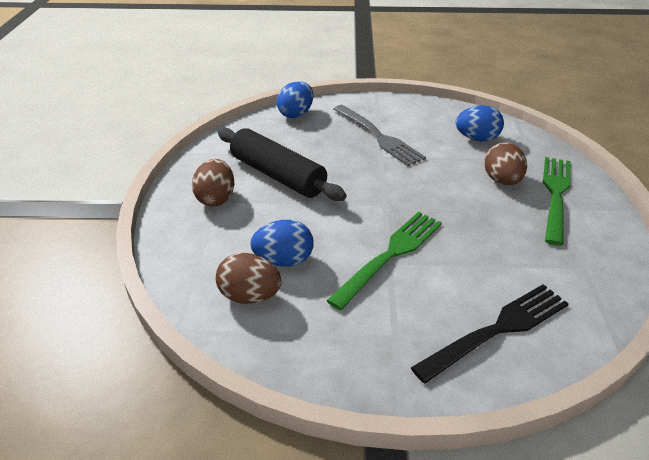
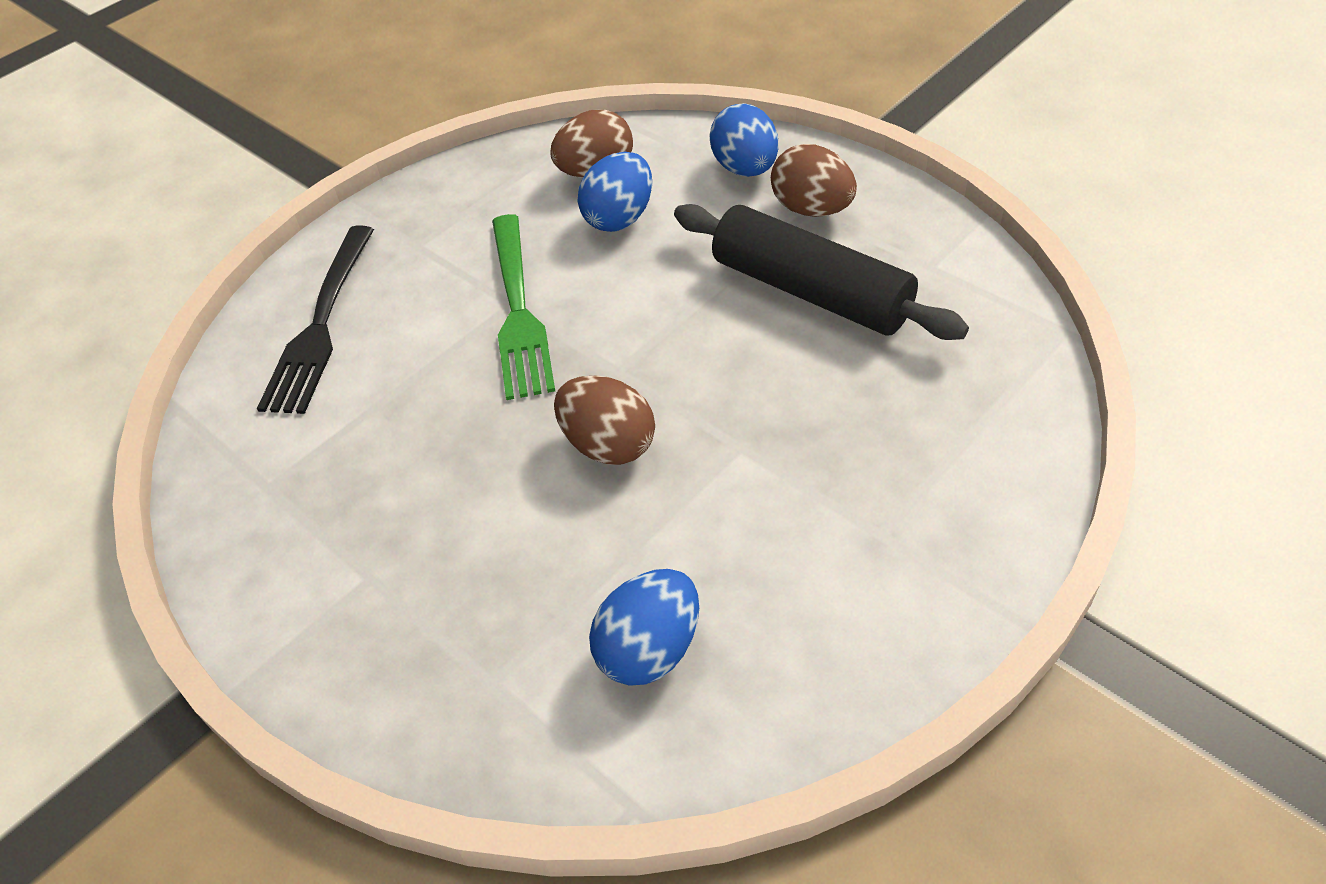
camera: 135 degrees right, 10 degrees up
black rolling pin [218,128,347,201] -> black rolling pin turned 45 degrees clockwise [674,204,969,340]
blue egg [277,81,313,118] -> blue egg moved to [709,103,779,177]
grey fork [334,105,426,166] -> none
brown egg [484,142,527,185] -> brown egg moved to [554,375,655,465]
green fork [543,157,570,246] -> none

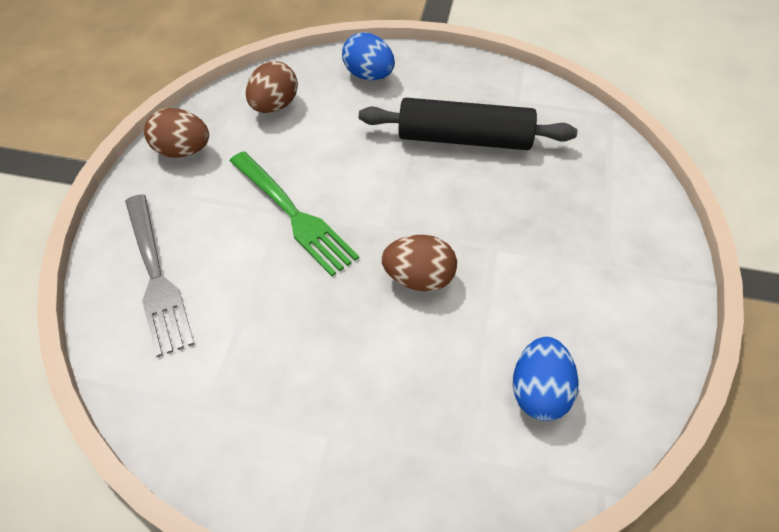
camera: 35 degrees left, 5 degrees up
black fork [257,226,374,414] -> grey fork [125,194,194,357]
blue egg [578,152,652,232] -> none
brown egg [771,144,857,217] -> brown egg moved to [144,108,209,158]

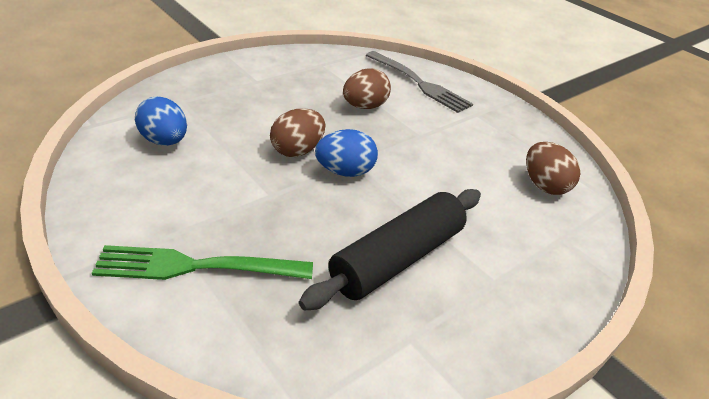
camera: 125 degrees right, 15 degrees down
grey fork [125,194,194,357] -> grey fork turned 150 degrees counterclockwise [366,51,473,113]
brown egg [144,108,209,158] -> brown egg moved to [343,68,391,109]
green fork [230,151,359,276] -> green fork moved to [92,245,313,280]
blue egg [342,32,395,80] -> blue egg moved to [315,129,378,177]

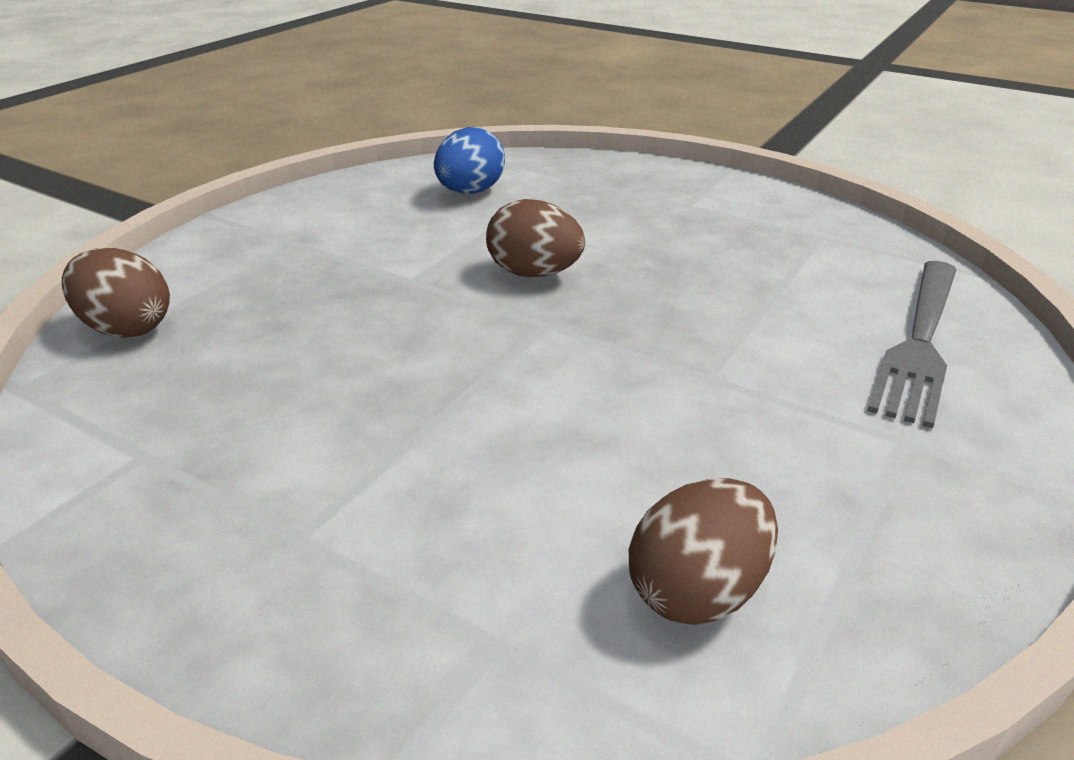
camera: 75 degrees right, 5 degrees down
green fork [92,245,313,280] -> none
black rolling pin [299,189,481,310] -> none
blue egg [315,129,378,177] -> none
brown egg [343,68,391,109] -> brown egg moved to [62,248,170,338]

